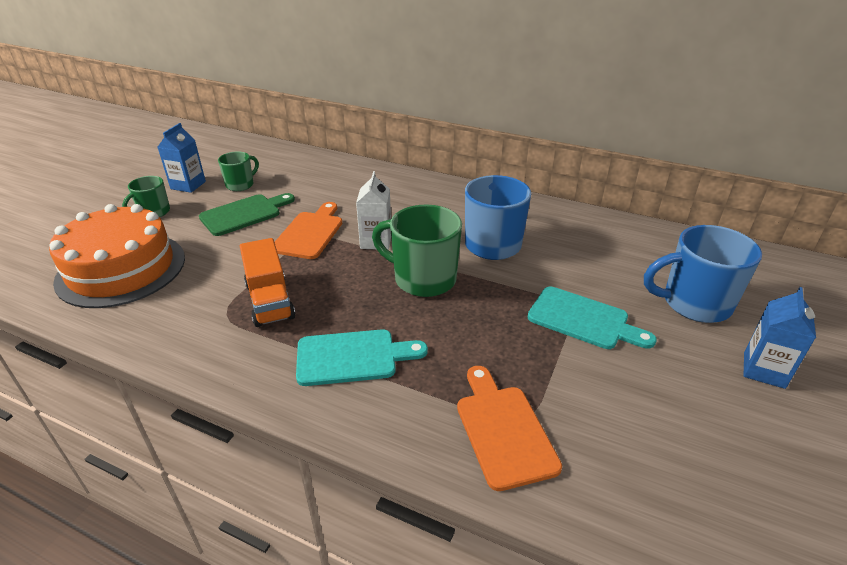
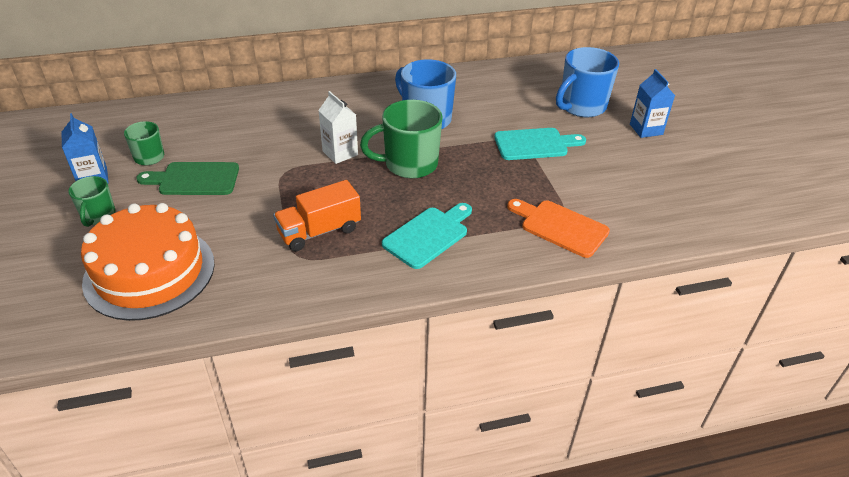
camera: 40 degrees left, 5 degrees up
green cutting board [199,193,295,236] -> green cutting board turned 105 degrees counterclockwise [136,162,239,195]
orange truck [240,238,296,327] -> orange truck turned 120 degrees clockwise [273,180,361,251]
orange cutting board [275,202,342,259] -> none

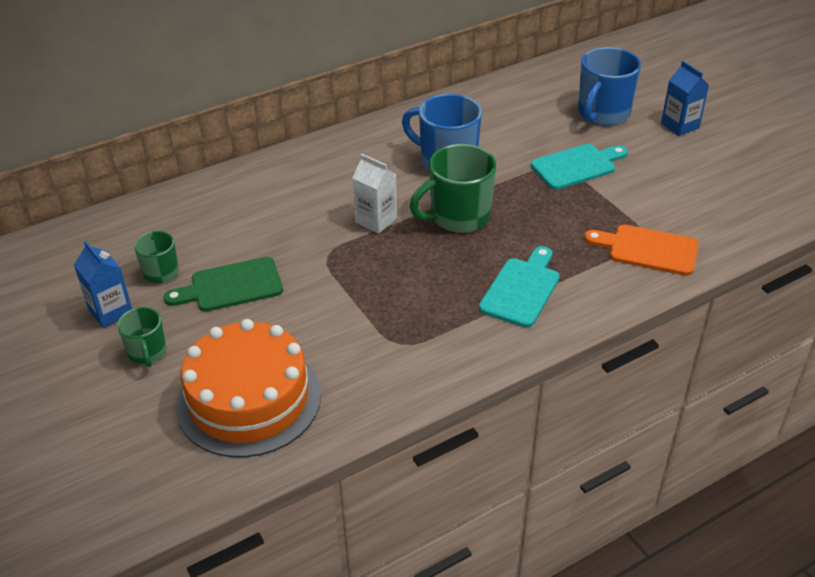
camera: 15 degrees left, 0 degrees up
orange truck [273,180,361,251] -> none

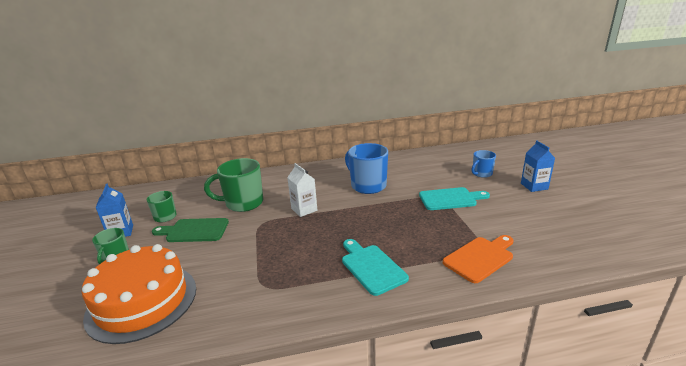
camera: 20 degrees right, 15 degrees down
green mug [410,144,496,233] -> green mug moved to [204,158,263,212]
turquoise cutting board [479,246,560,328] -> turquoise cutting board turned 75 degrees counterclockwise [342,239,409,296]
blue mug [578,47,641,125] -> blue mug [471,150,496,178], size x0.56
orange cutting board [584,225,699,276] -> orange cutting board turned 105 degrees clockwise [443,235,514,283]

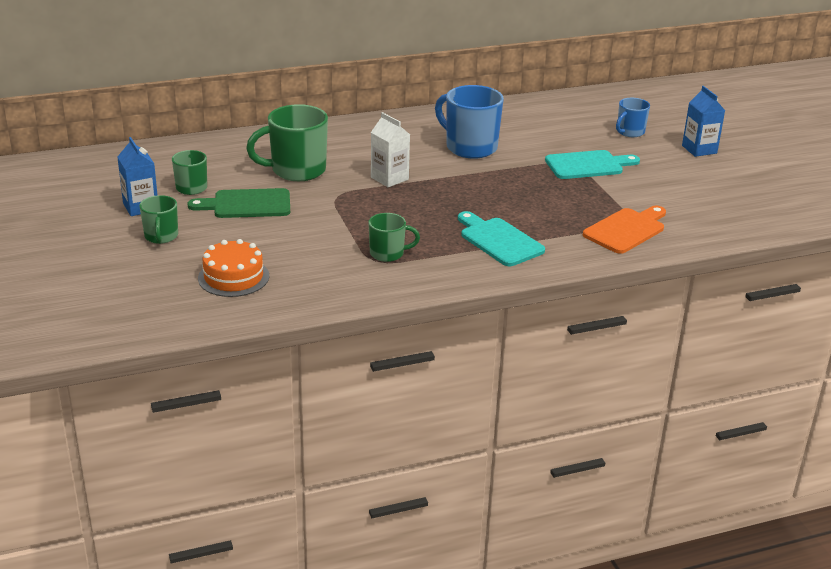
camera: 10 degrees left, 5 degrees up
orange cake [82,244,196,344] -> orange cake [198,239,269,297], size x0.57
none -> green mug [368,213,420,262]

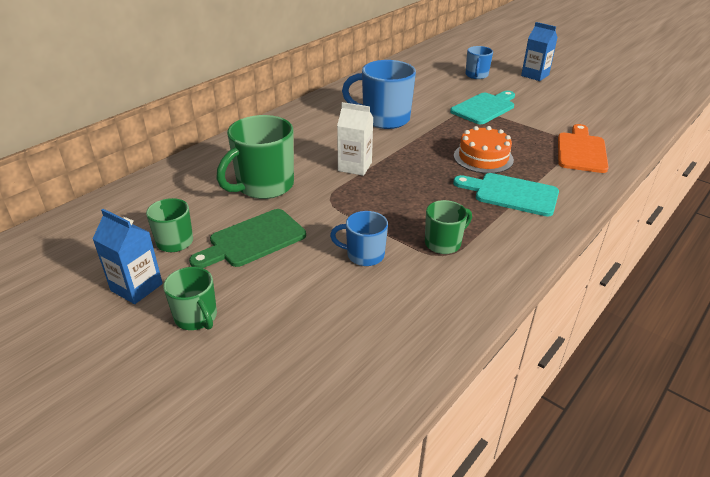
camera: 30 degrees left, 5 degrees up
orange cake [198,239,269,297] -> orange cake moved to [454,126,514,174]
none -> blue mug [330,211,388,266]

